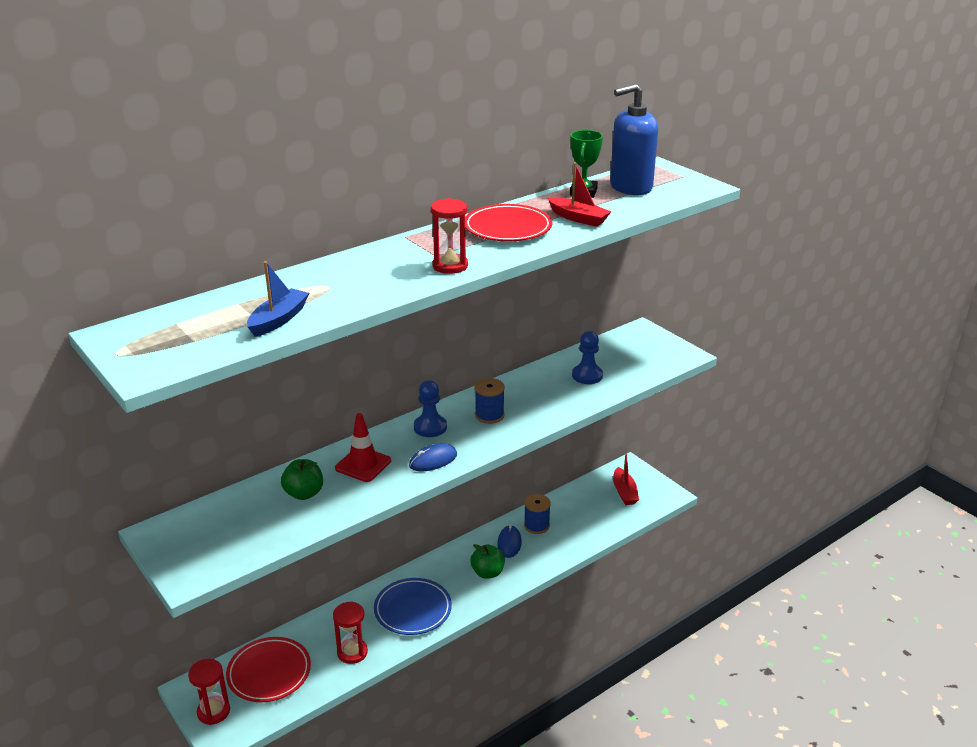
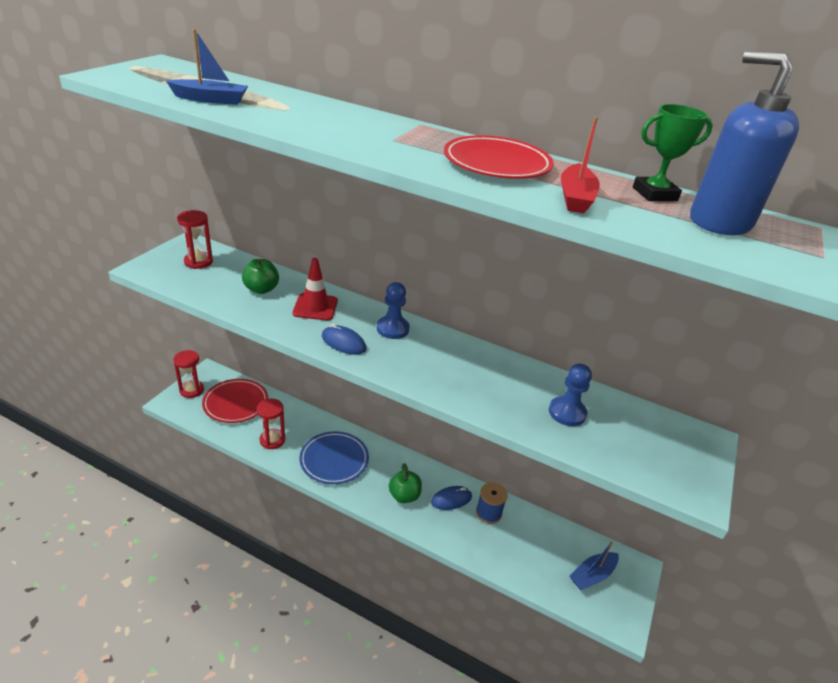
camera: 60 degrees right, 5 degrees up
red hourglass [431,198,468,274] -> red hourglass moved to [177,210,213,269]
blue spool [475,378,505,424] -> none
red boat [613,453,639,505] -> blue boat [569,542,619,590]

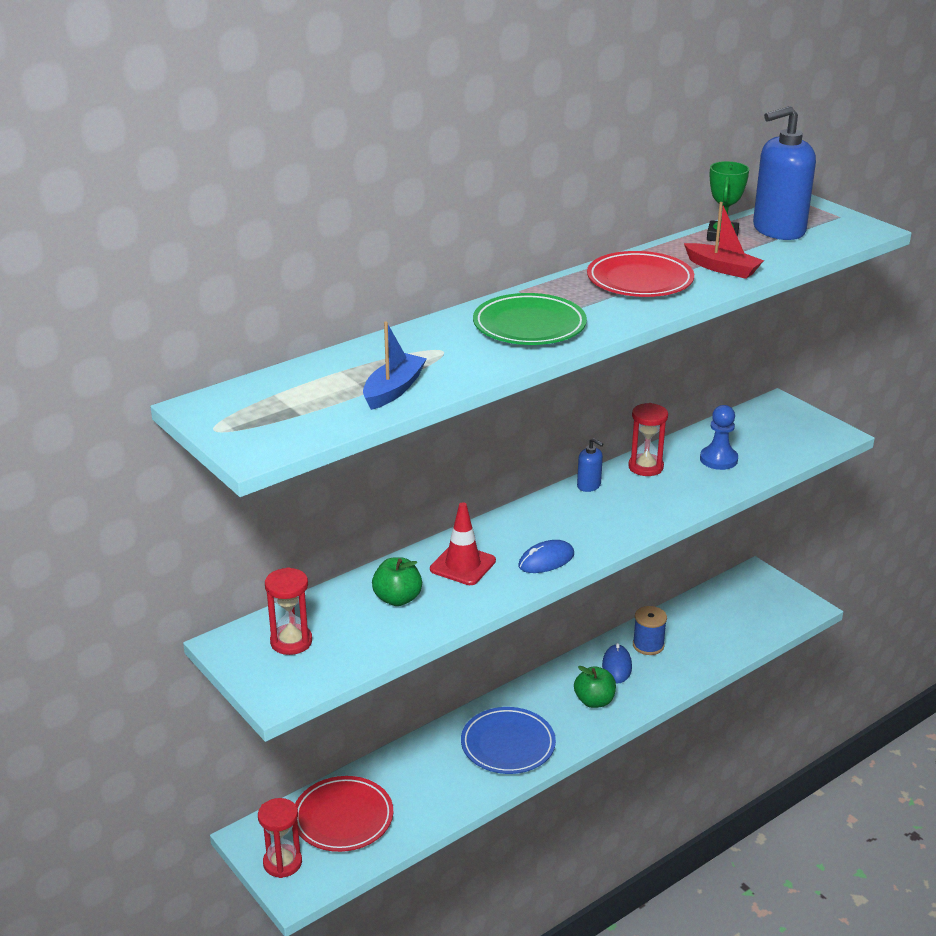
camera: 60 degrees left, 5 degrees down
red hourglass [257,399,285,449] -> red hourglass moved to [628,403,668,476]
blue pawn [377,282,410,339] -> none
blue boat [569,542,619,590] -> none
none -> green plate [473,293,587,345]
none -> blue soap dispenser [577,438,604,492]

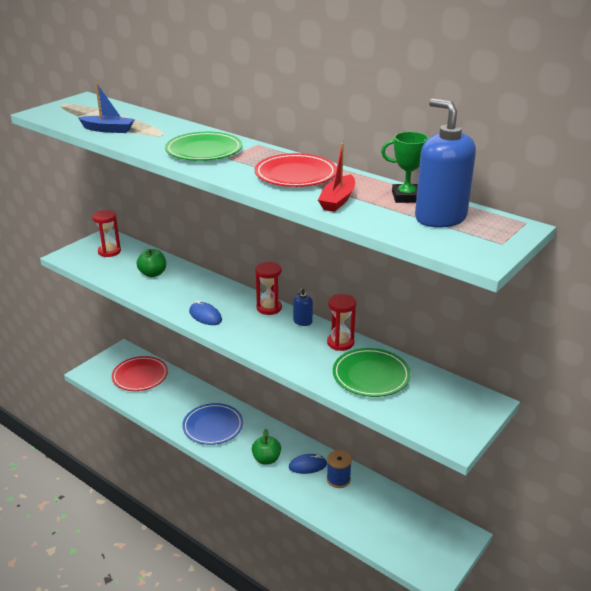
camera: 75 degrees right, 0 degrees up
red hourglass [258,798,302,878] -> red hourglass moved to [255,262,282,315]
red traffic cone [430,502,496,585] -> none
blue pawn [700,405,738,470] -> green plate [333,348,411,397]

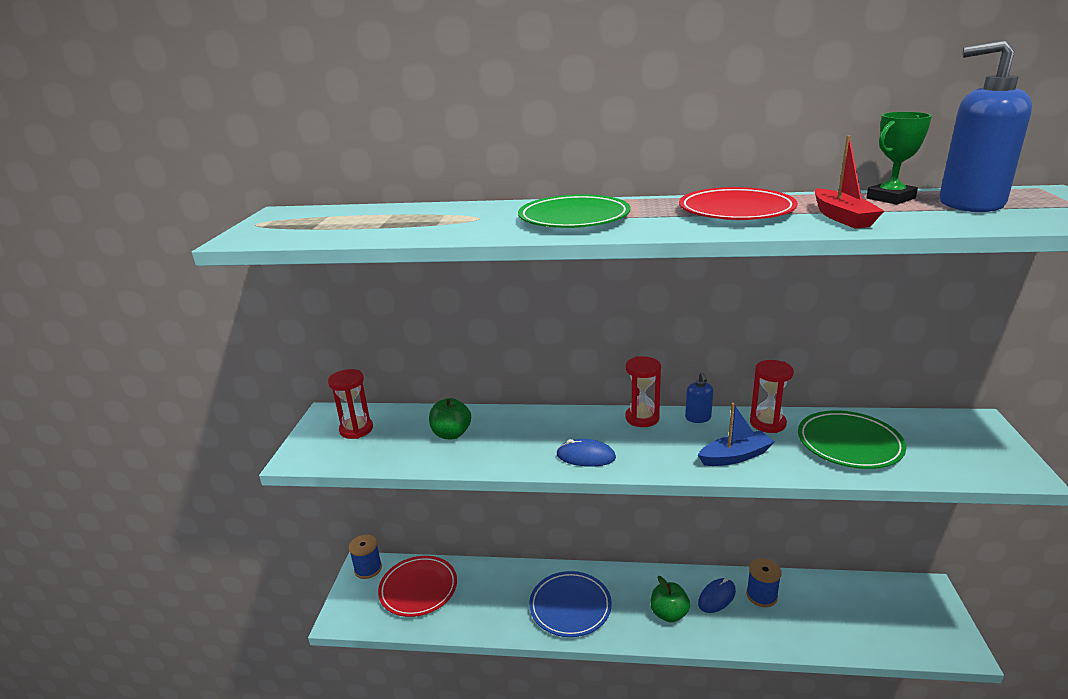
camera: 30 degrees left, 5 degrees down
blue boat [78,83,135,133] -> blue boat moved to [698,403,774,466]
none -> blue spool [349,535,382,579]

